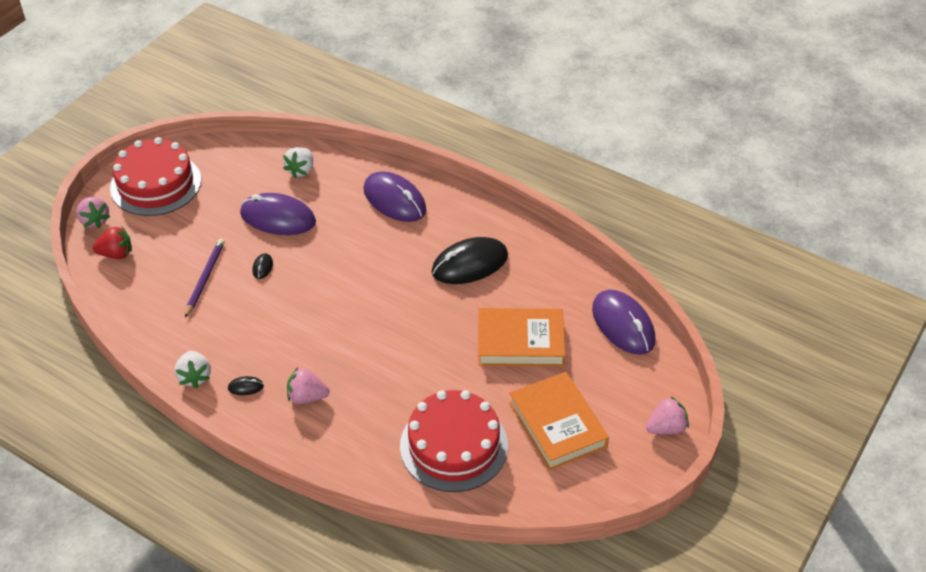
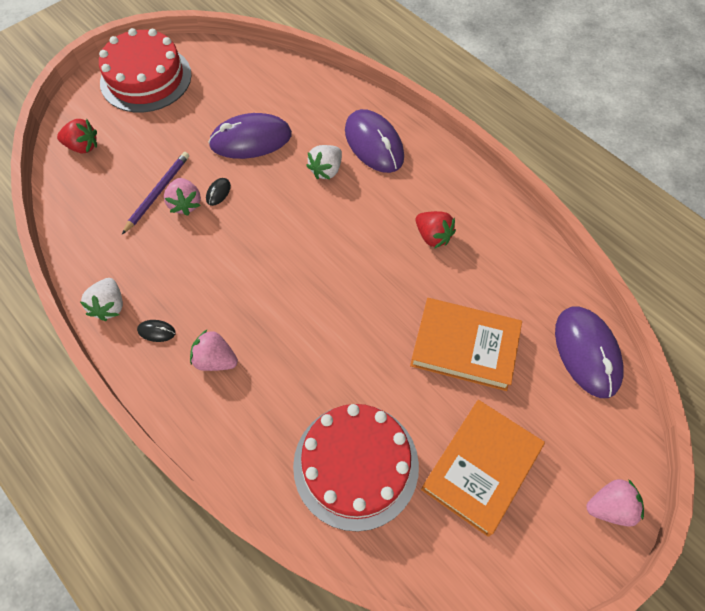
camera: 15 degrees right, 15 degrees up
pink strawberry [76,197,110,228] -> pink strawberry moved to [164,178,201,216]
purple mouse [240,193,316,235] -> purple mouse turned 45 degrees counterclockwise [208,113,292,159]
white strawberry [283,147,313,178] -> white strawberry moved to [306,145,342,179]
black mouse [431,237,508,284] -> red strawberry [416,211,456,249]
orange book [509,372,609,470] -> orange book turned 45 degrees clockwise [421,400,545,536]

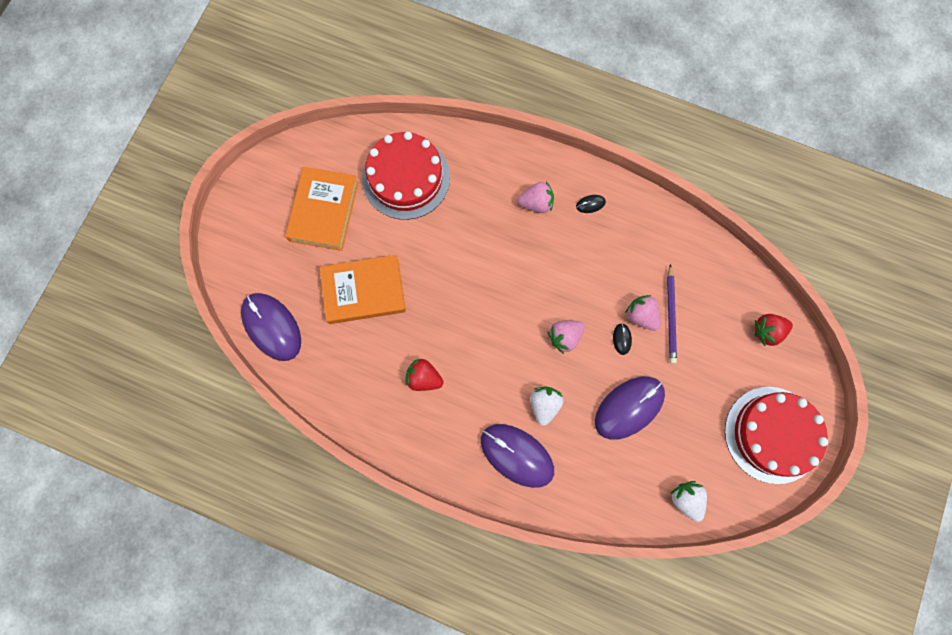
camera: 155 degrees right, 15 degrees up
white strawberry [80,278,123,321] -> white strawberry moved to [670,481,707,522]
pink strawberry [586,479,644,527] -> pink strawberry moved to [548,320,584,354]

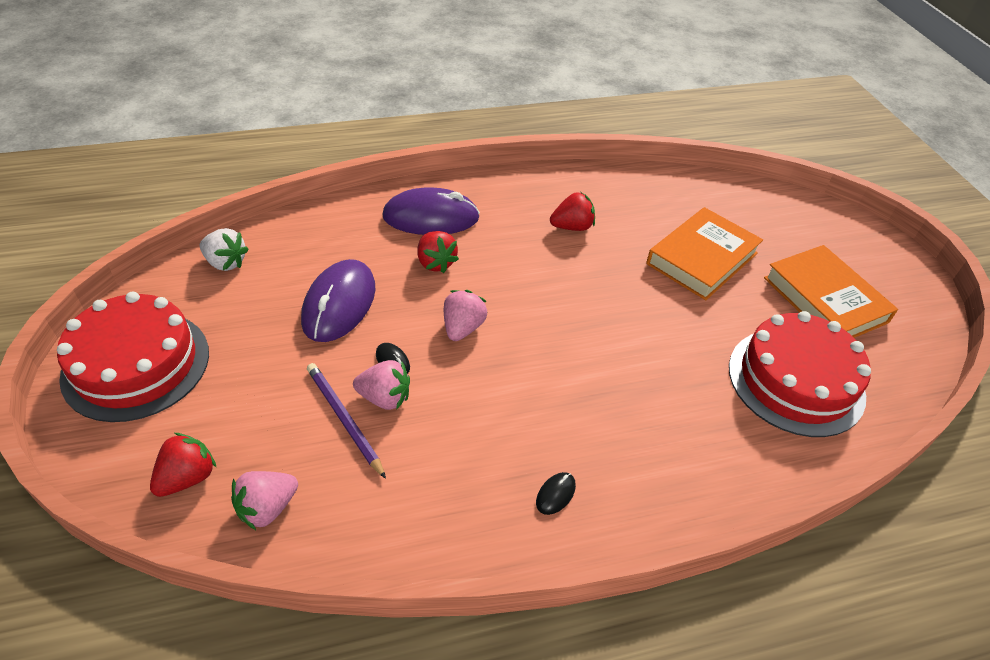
camera: 140 degrees right, 30 degrees down
purple mouse [241,293,301,361] -> none
pink strawberry [518,181,554,213] -> pink strawberry moved to [231,471,298,530]
white strawberry [530,387,564,426] -> red strawberry [418,231,459,273]

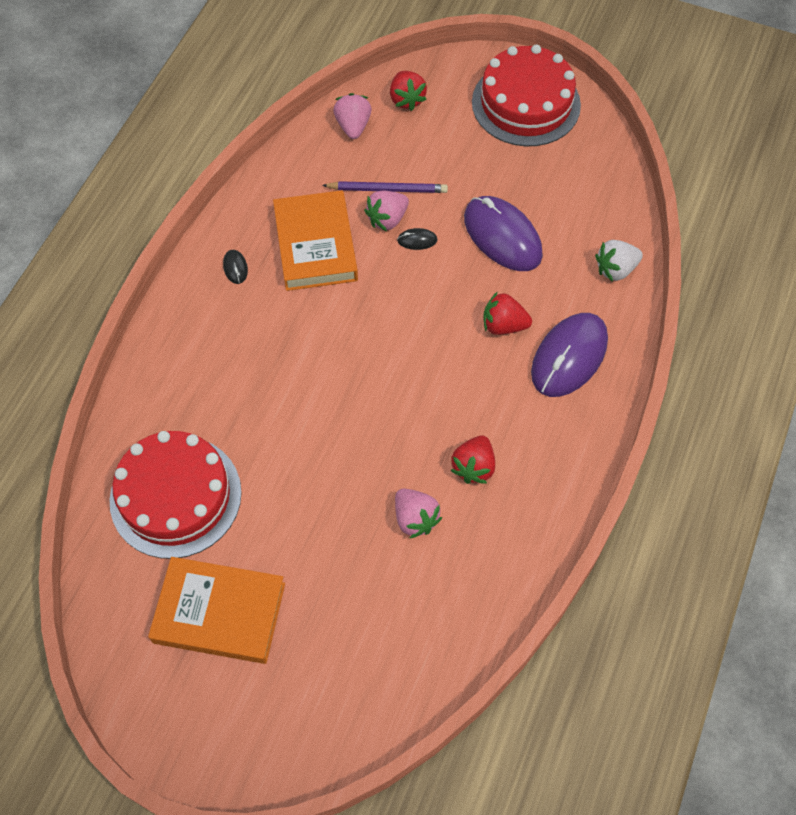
camera: 130 degrees right, 15 degrees up
white strawberry [200,228,249,271] -> white strawberry moved to [595,240,643,282]
pink strawberry [444,290,487,341] -> pink strawberry moved to [395,488,442,539]
orange book [646,207,763,300] -> orange book moved to [273,190,358,291]

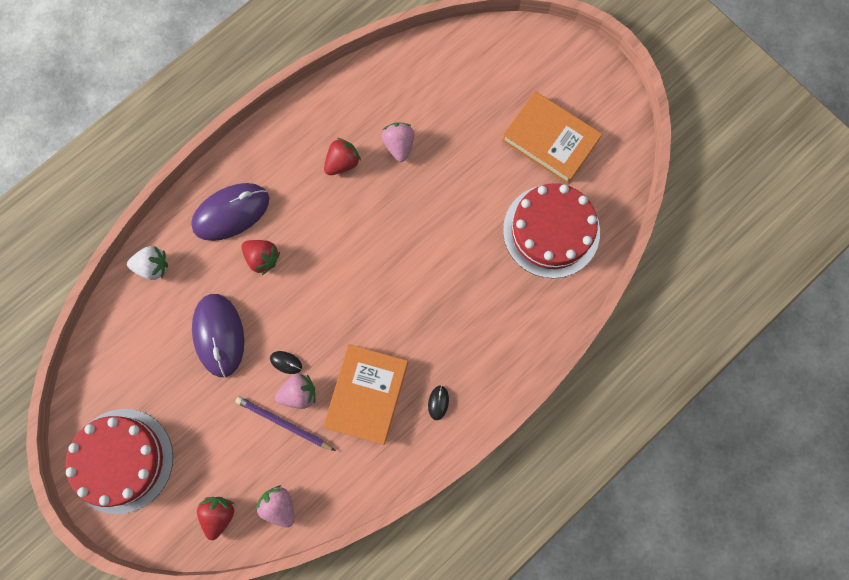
camera: 155 degrees left, 15 degrees up
pink strawberry [333,93,371,139] -> pink strawberry turned 120 degrees clockwise [256,485,295,528]

